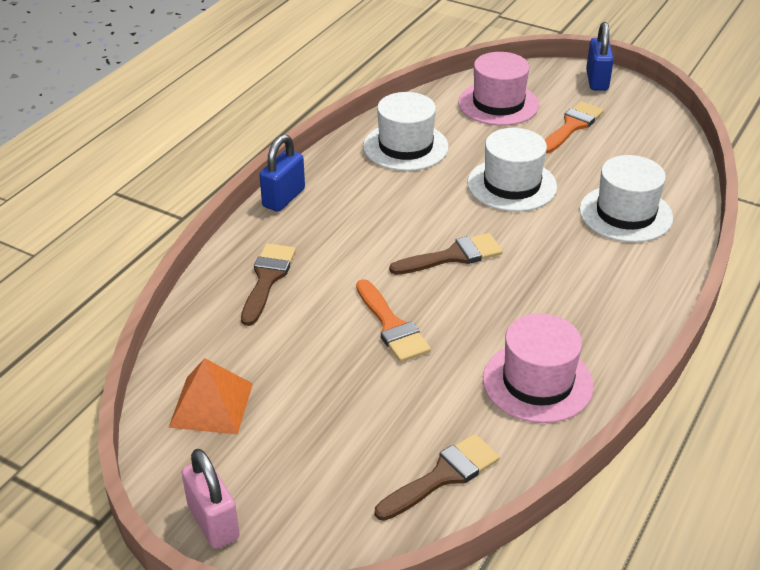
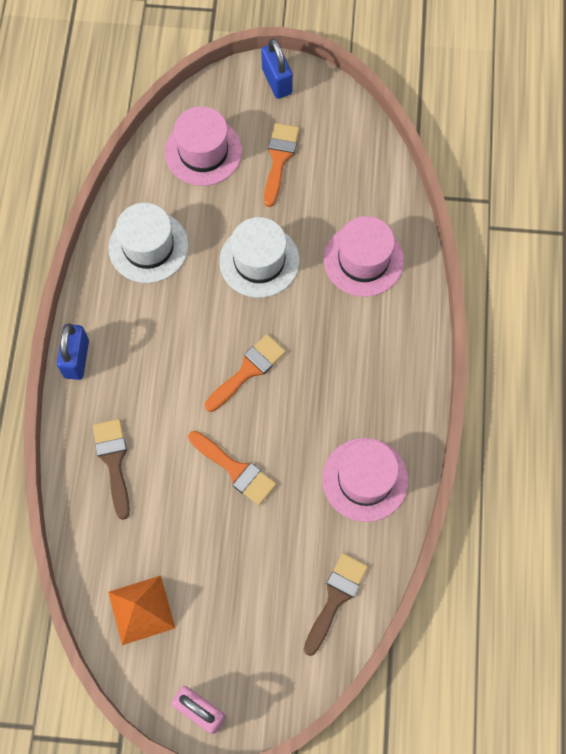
camera: 25 degrees left, 30 degrees up
brown brush [389,233,503,275] -> orange brush [205,334,286,412]
white hat [579,155,673,242] -> pink hat [324,216,404,297]

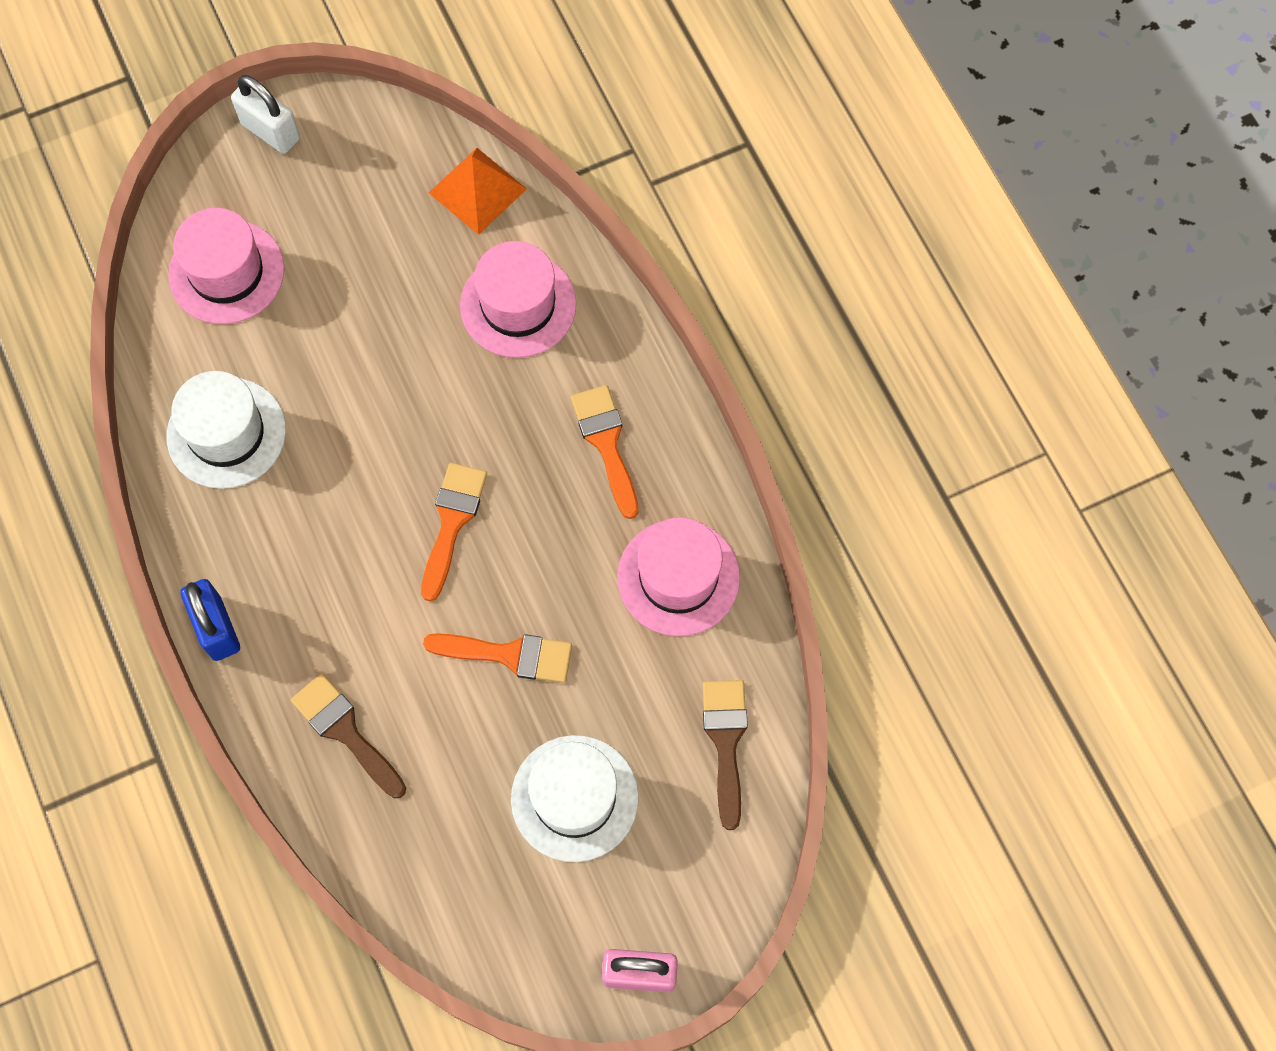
camera: 30 degrees left, 0 degrees up
orange pyramid [108,575,175,645] -> orange pyramid moved to [429,148,527,235]
white hat [219,217,300,298] -> white hat moved to [511,735,639,862]
blue padlock [261,38,293,99] -> white padlock [231,75,300,154]
orange brush [264,123,300,207] -> orange brush moved to [571,385,639,519]

